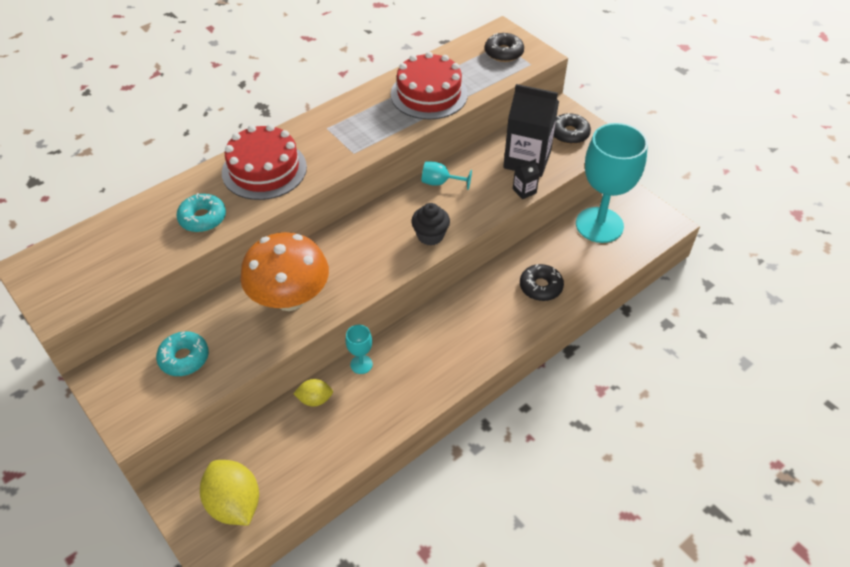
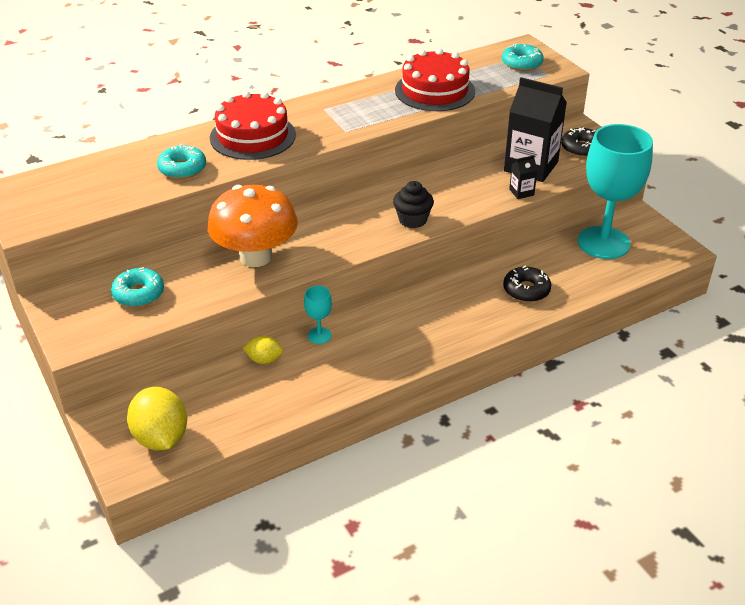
camera: 10 degrees right, 10 degrees down
turquoise goblet [422,161,472,190] -> none
black donut [485,33,524,62] -> turquoise donut [502,43,544,71]

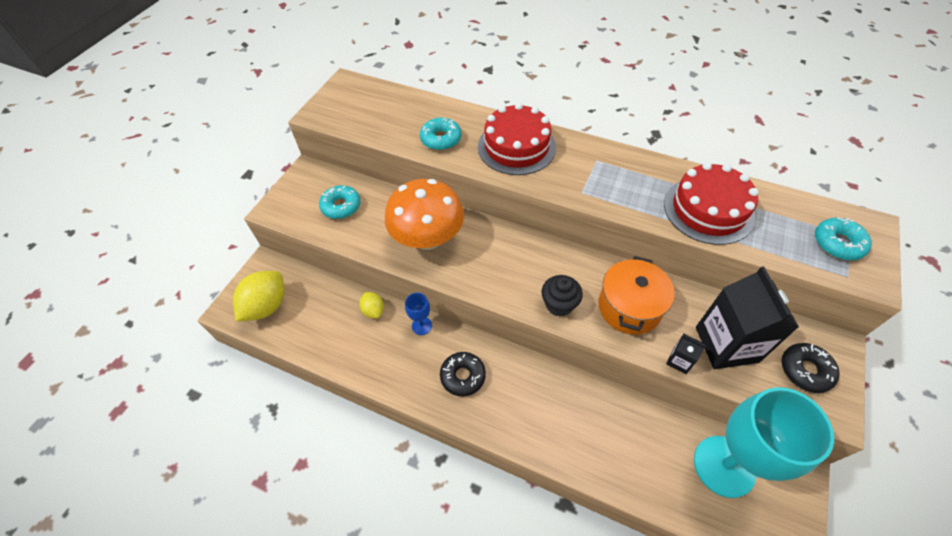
camera: 55 degrees right, 15 degrees up
turquoise goblet [304,286,332,344] -> blue goblet [405,293,432,335]
black donut [503,266,551,302] -> black donut moved to [440,352,486,396]
none -> orange pot [598,256,675,334]

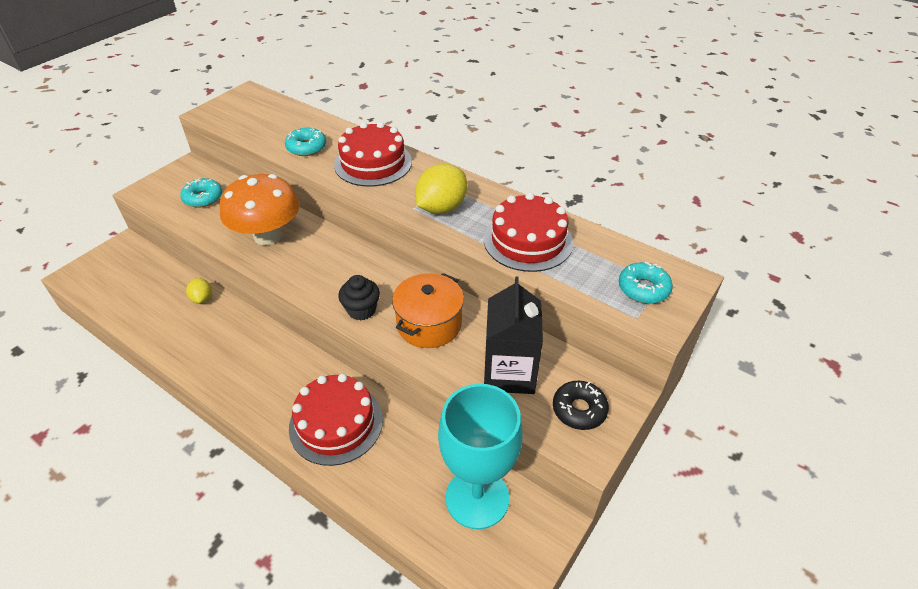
camera: 10 degrees right, 10 degrees down
yellow lemon [233,271,284,321] -> yellow lemon moved to [415,164,467,214]
blue goblet [405,293,432,335] -> none
black donut [440,352,486,396] -> none
black carton [666,334,706,374] -> none
none -> red cake [289,374,383,466]

